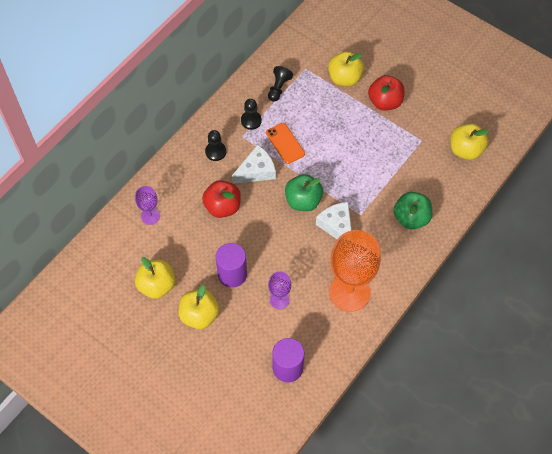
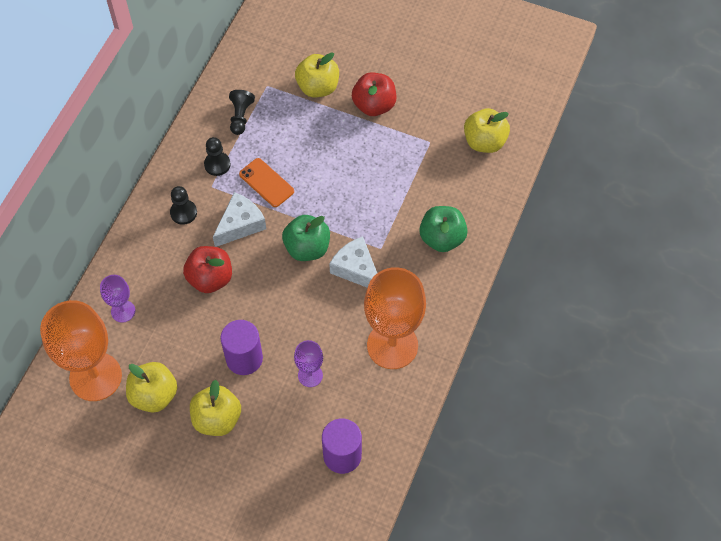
camera: 15 degrees left, 0 degrees up
none -> orange goblet [40,300,122,401]

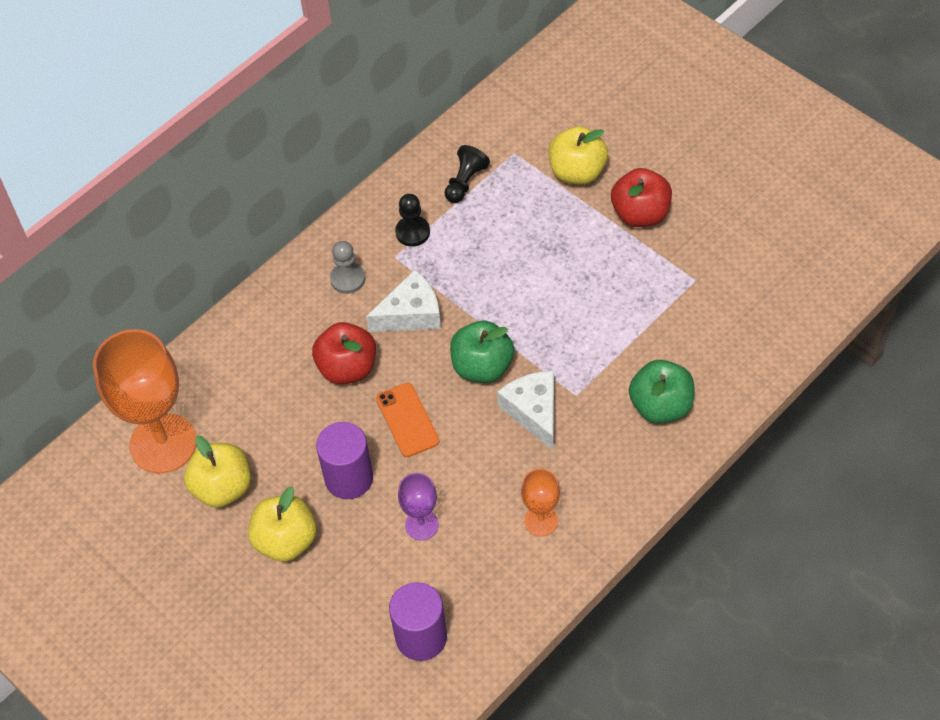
camera: 25 degrees right, 5 degrees down
purple goblet [100,275,135,323] -> none
black pawn [170,186,197,225] -> grey pawn [330,241,365,294]
orange phone [239,158,294,207] -> orange phone moved to [376,383,439,457]
orange goblet [364,267,426,369] -> orange goblet [521,469,560,536], size x0.48
yellow apple [464,108,510,153] -> none

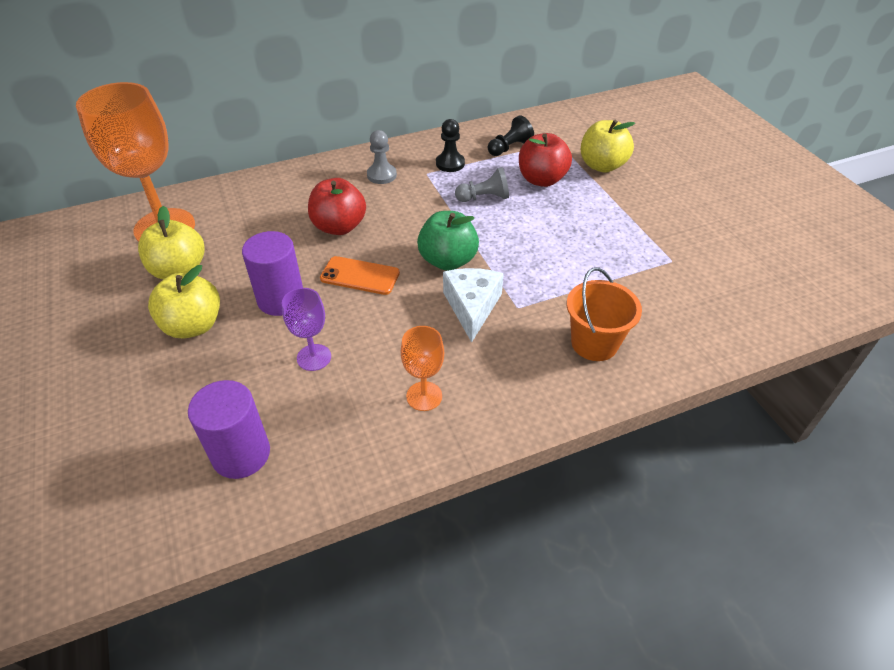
camera: 20 degrees right, 10 degrees down
white cheese [366,270,441,332] -> none
orange phone [376,383,439,457] -> orange phone turned 75 degrees counterclockwise [320,256,400,295]
red apple [611,168,672,227] -> red apple moved to [519,133,572,187]
green apple [629,360,694,424] -> orange bucket [567,267,642,361]
none -> grey pawn [455,167,509,202]

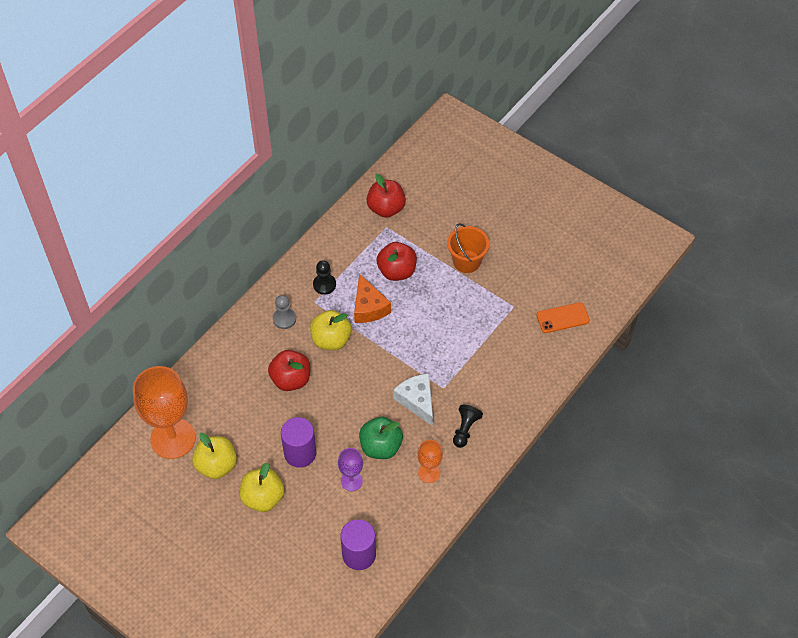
camera: 30 degrees left, 10 degrees up
orange phone [320,256,400,295] -> orange phone moved to [536,302,590,333]
green apple [417,211,479,271] -> green apple moved to [359,417,403,459]
grey pawn [455,167,509,202] -> orange cheese [354,274,391,323]
black pawn [488,116,534,156] -> black pawn moved to [453,405,483,448]
orange bucket [567,267,642,361] -> orange bucket moved to [447,223,489,273]
yellow apple [581,120,635,173] -> yellow apple moved to [310,310,352,350]
none -> red apple [366,174,406,218]

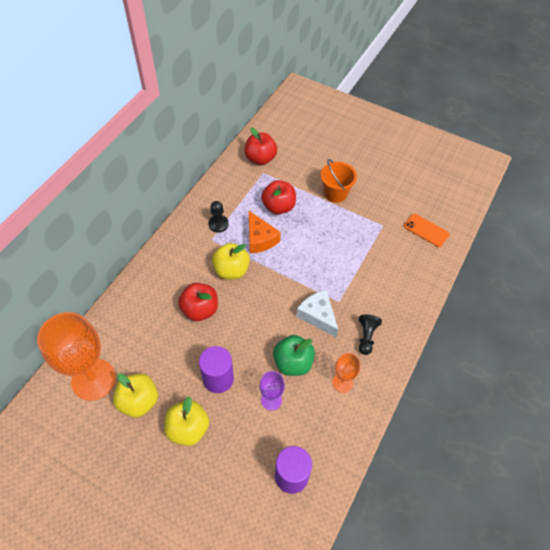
camera: 10 degrees left, 0 degrees up
grey pawn [273,295,296,329] -> none
orange phone [536,302,590,333] -> orange phone turned 60 degrees clockwise [404,214,450,247]

